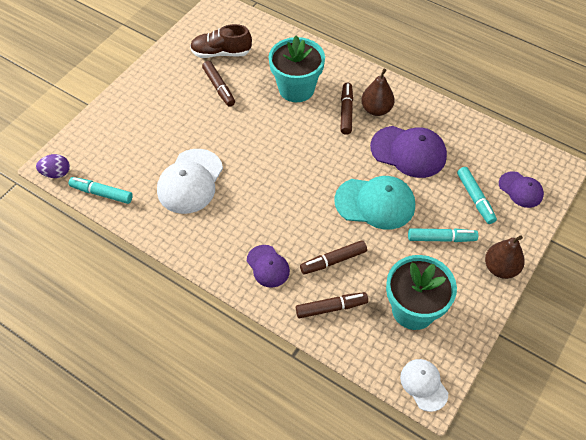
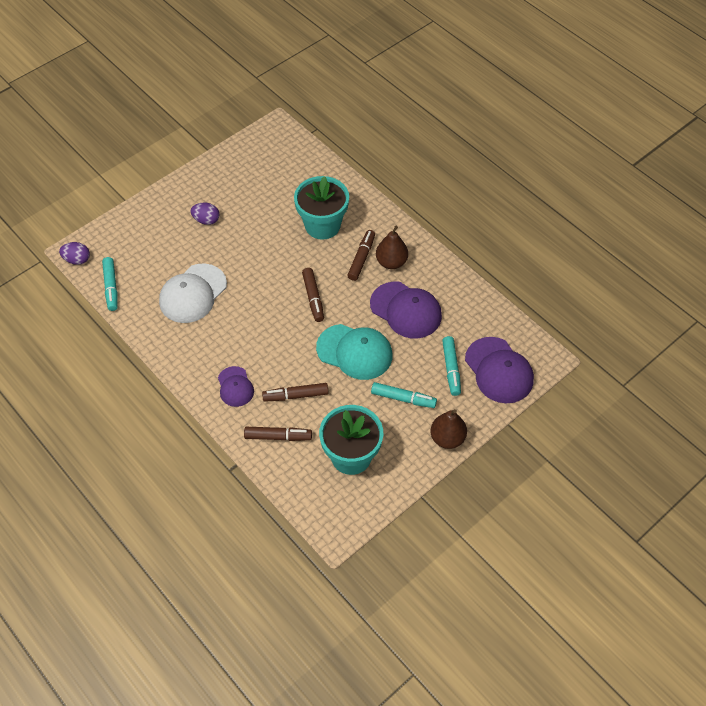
camera: 15 degrees right, 0 degrees up
turquoise marker [69,177,133,204] -> turquoise marker turned 135 degrees counterclockwise [102,257,117,311]
brown shoe [190,24,252,58] -> none
brown marker [202,61,235,107] -> brown marker moved to [302,268,324,322]
white cap [400,359,448,412] -> none
purple cap [499,171,544,208] -> purple cap [465,337,534,403], size x1.71
none -> purple egg [191,202,220,225]

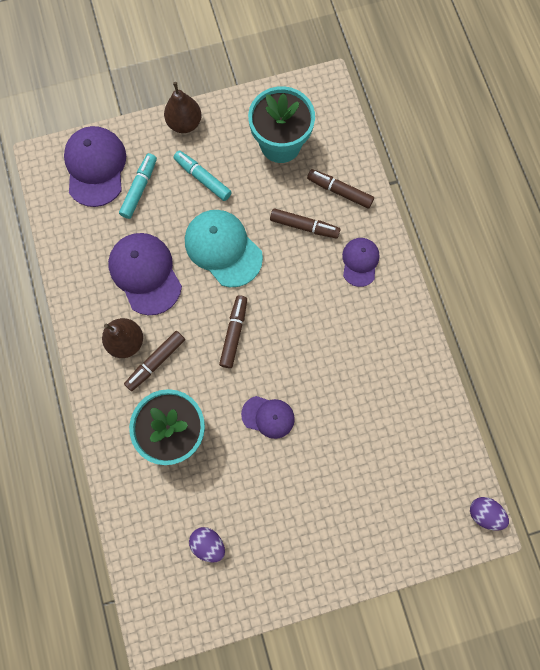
camera: 155 degrees left, 20 degrees up
turquoise marker [102,257,117,311] -> none
white cap [159,264,227,323] -> none
purple egg [191,202,220,225] -> purple egg moved to [189,527,225,563]
none -> purple cap [241,396,295,439]

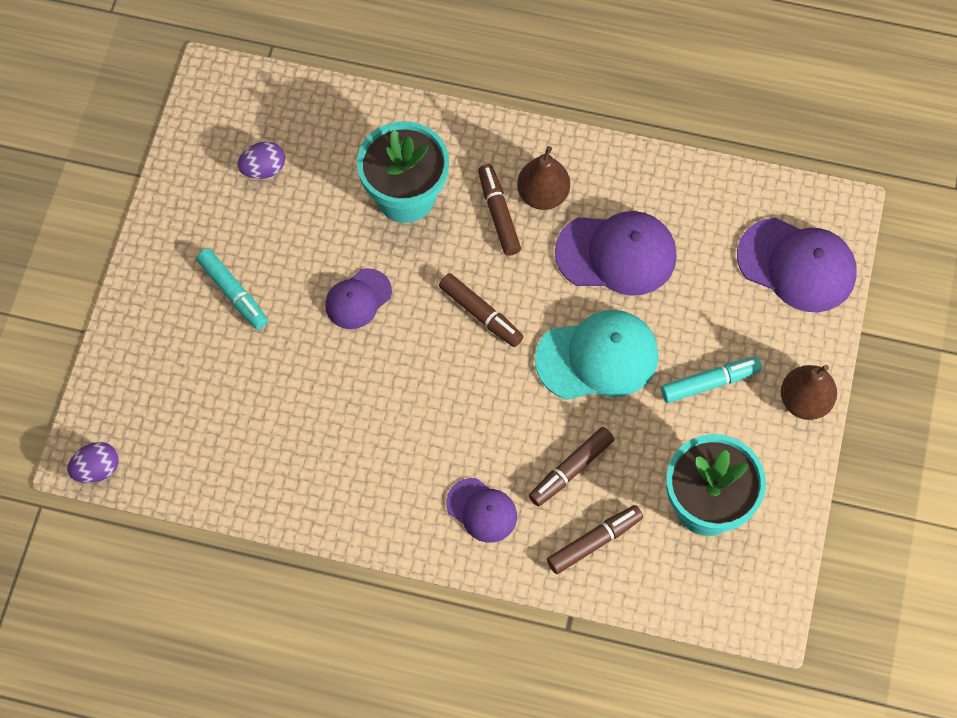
camera: 120 degrees right, 10 degrees down
turquoise marker [119,153,157,219] -> turquoise marker moved to [196,248,268,330]

